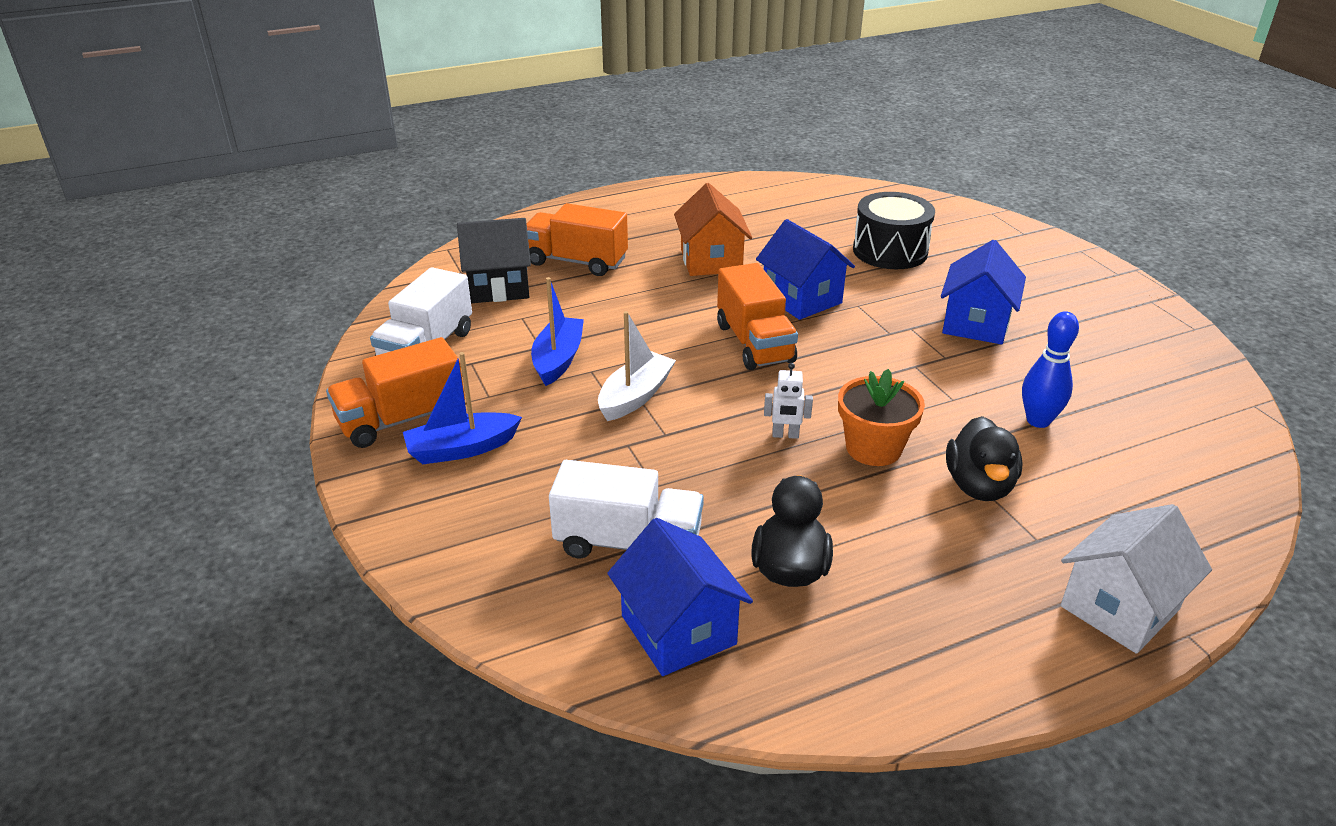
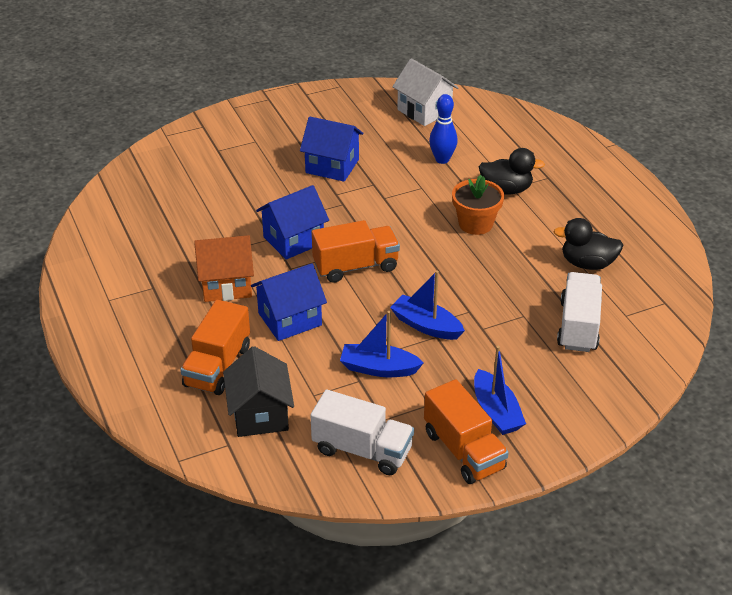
camera: 90 degrees left, 5 degrees up
white boat [598,311,676,421] -> blue boat [390,271,465,340]
blue house [607,518,753,676] -> blue house moved to [251,263,327,341]
white robot [764,363,813,439] -> none
black drum [853,192,935,269] -> none
white house [1061,504,1212,654] -> white house moved to [392,58,459,126]

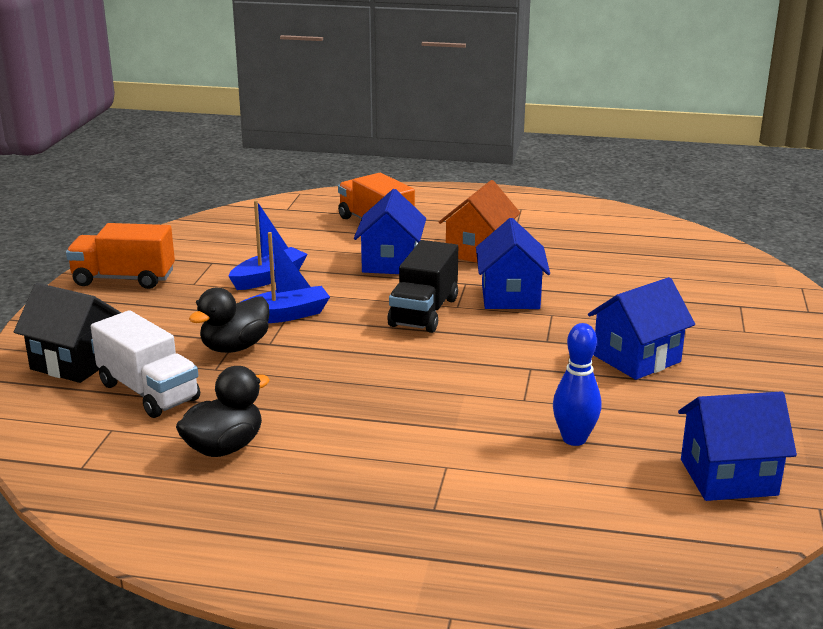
camera: 125 degrees right, 15 degrees down
black house [223,346,294,437] -> black house moved to [14,283,122,383]
white truck [310,389,414,475] -> none
orange truck [312,220,400,283] -> black truck [387,240,458,333]
white house [392,58,459,126] -> blue house [678,391,797,501]
orange flower pot [452,175,504,235] -> none
blue boat [474,346,526,435] -> none
black duck [479,148,545,194] -> black duck moved to [189,288,269,353]

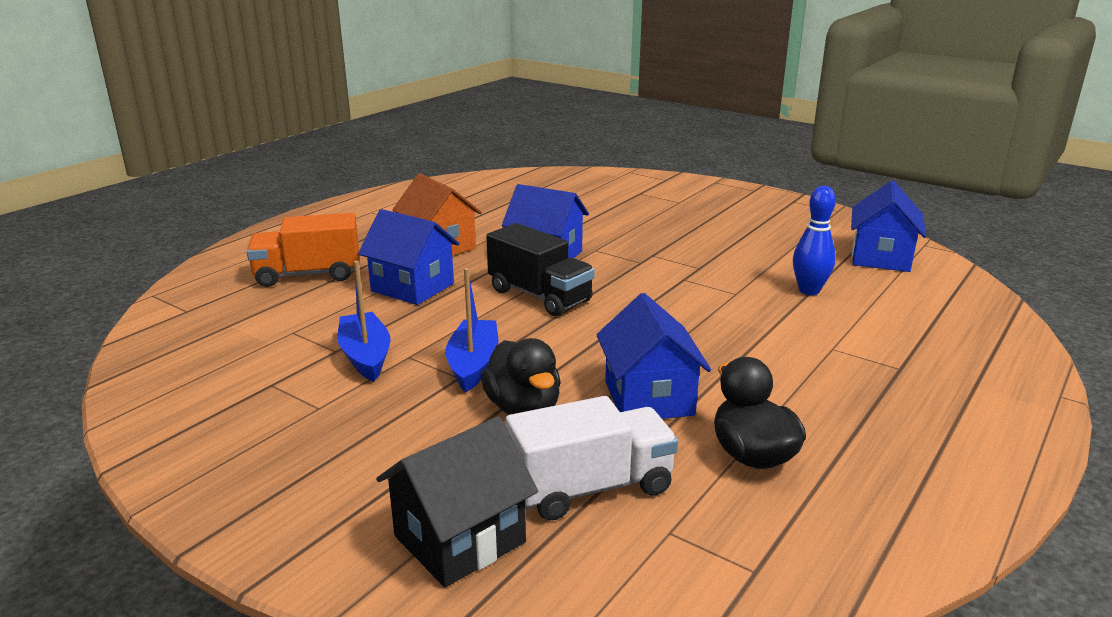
camera: 65 degrees left, 0 degrees up
orange truck [66,223,175,289] -> none
blue house [588,277,695,380] -> blue house moved to [596,293,711,419]

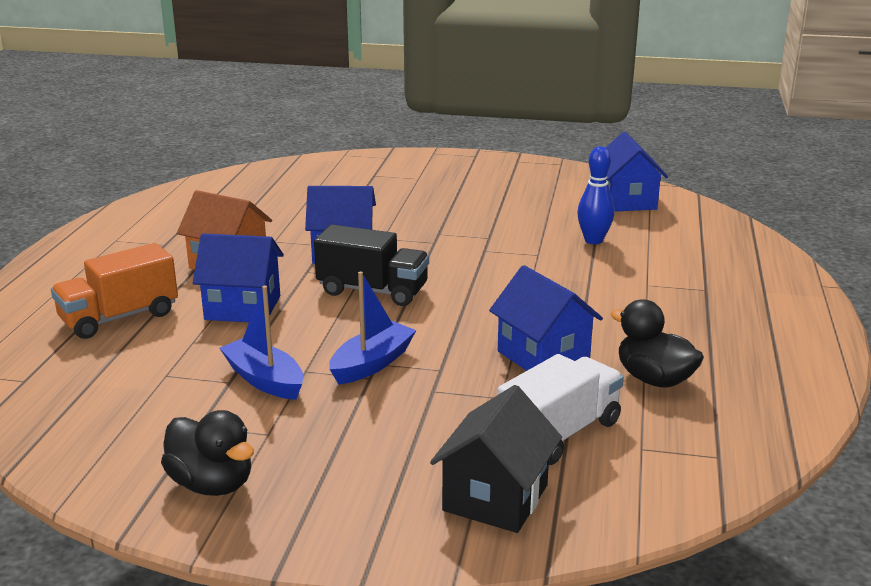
camera: 25 degrees left, 0 degrees up
blue boat [445,268,499,392] -> blue boat turned 60 degrees clockwise [329,272,416,385]
black duck [481,338,561,415] -> black duck moved to [161,410,254,496]

